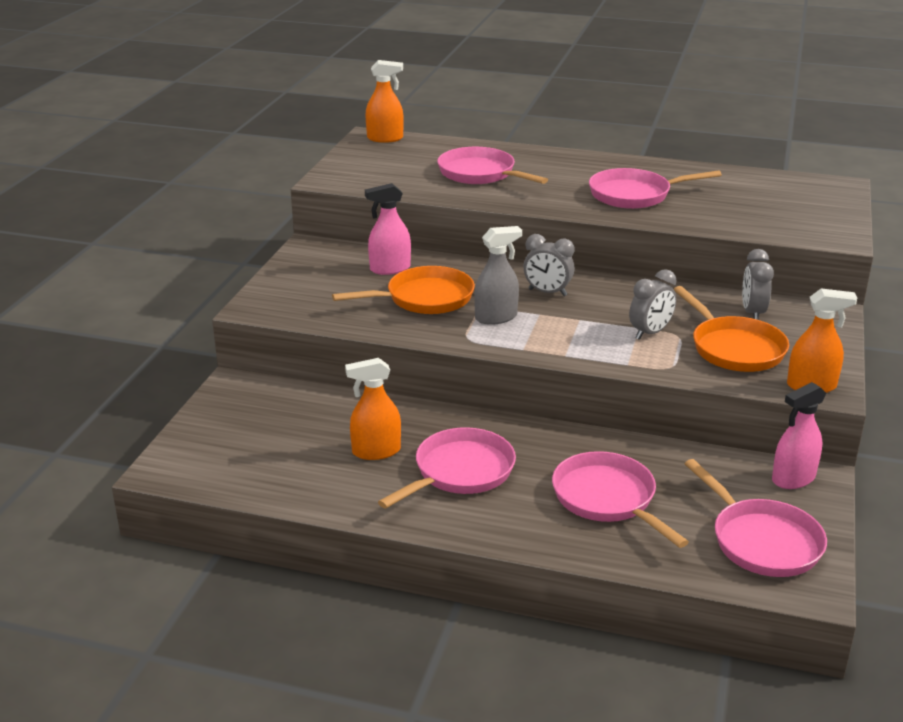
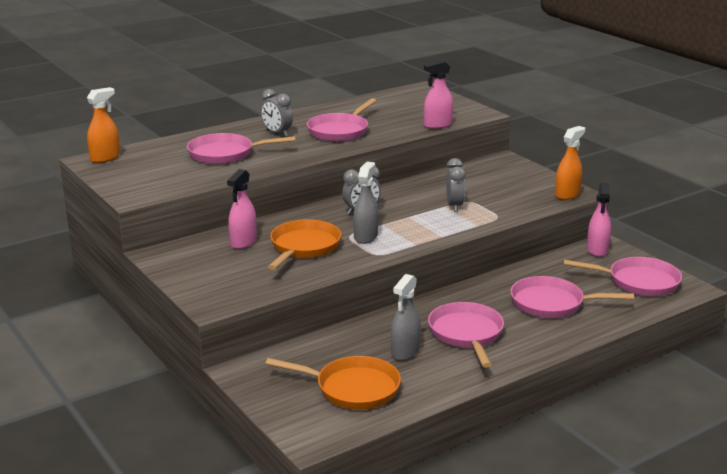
camera: 50 degrees left, 5 degrees down
orange spray bottle [345,358,401,460] -> grey spray bottle [391,274,421,361]
orange pan [674,286,789,372] -> orange pan moved to [266,356,401,409]
grey clock [742,249,774,320] -> grey clock moved to [261,89,293,137]
none -> pink spray bottle [424,61,453,129]

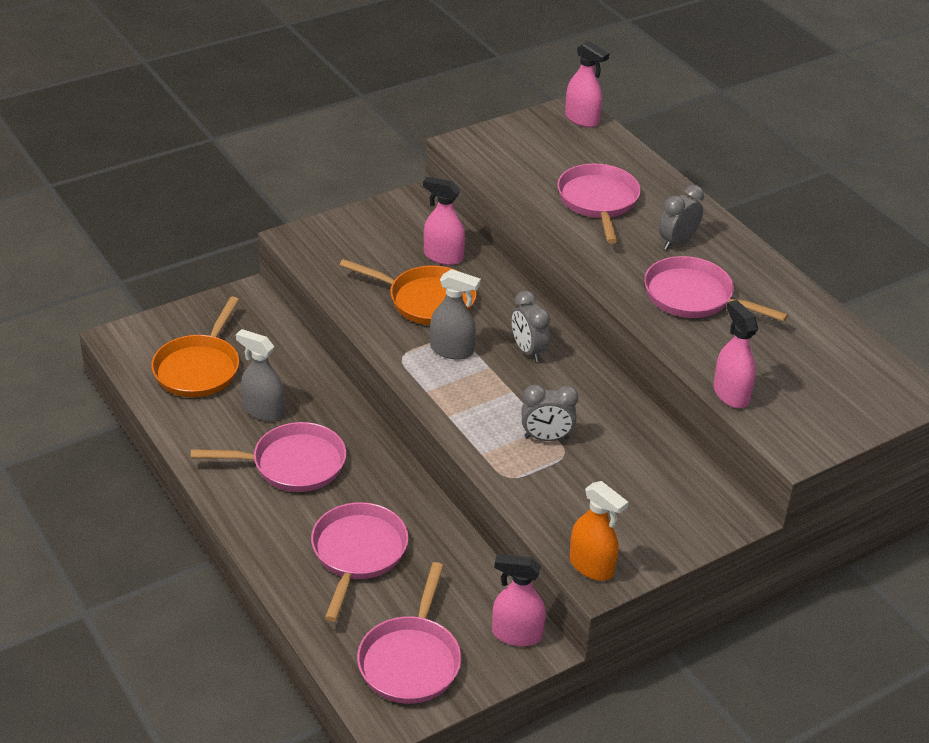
camera: 90 degrees right, 15 degrees up
orange spray bottle [87,87,120,163] -> pink spray bottle [565,41,609,127]

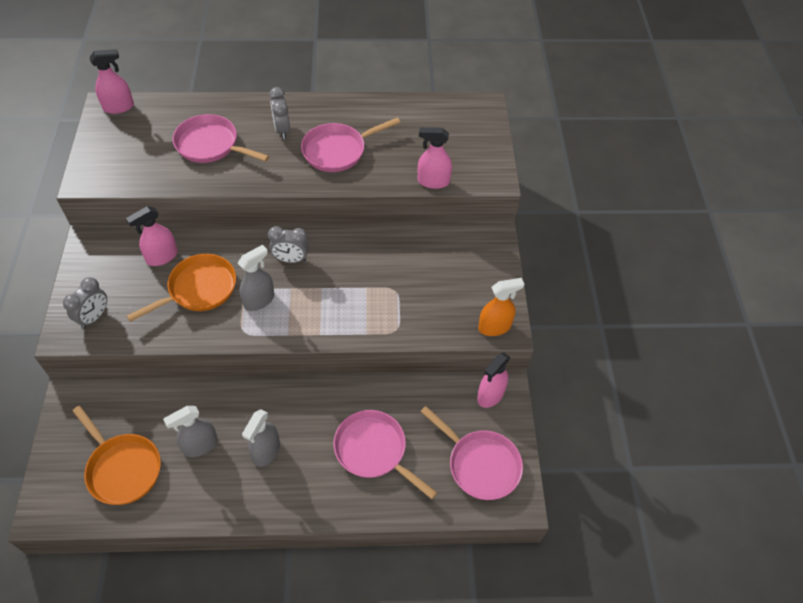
camera: 60 degrees left, 15 degrees up
pink pan [191,422,346,492] -> grey spray bottle [242,409,280,467]
grey clock [521,384,578,441] -> grey clock moved to [63,277,107,329]

